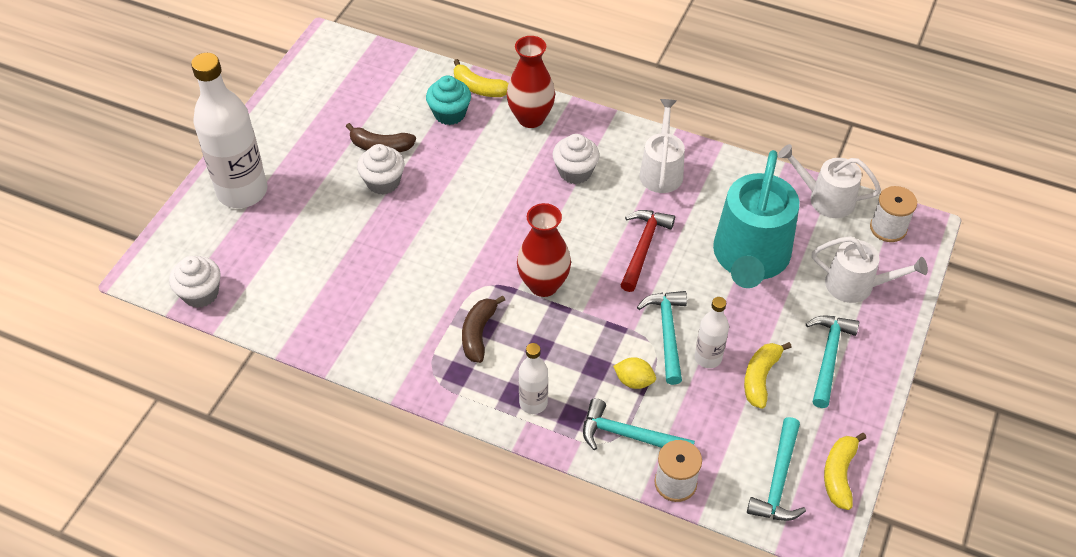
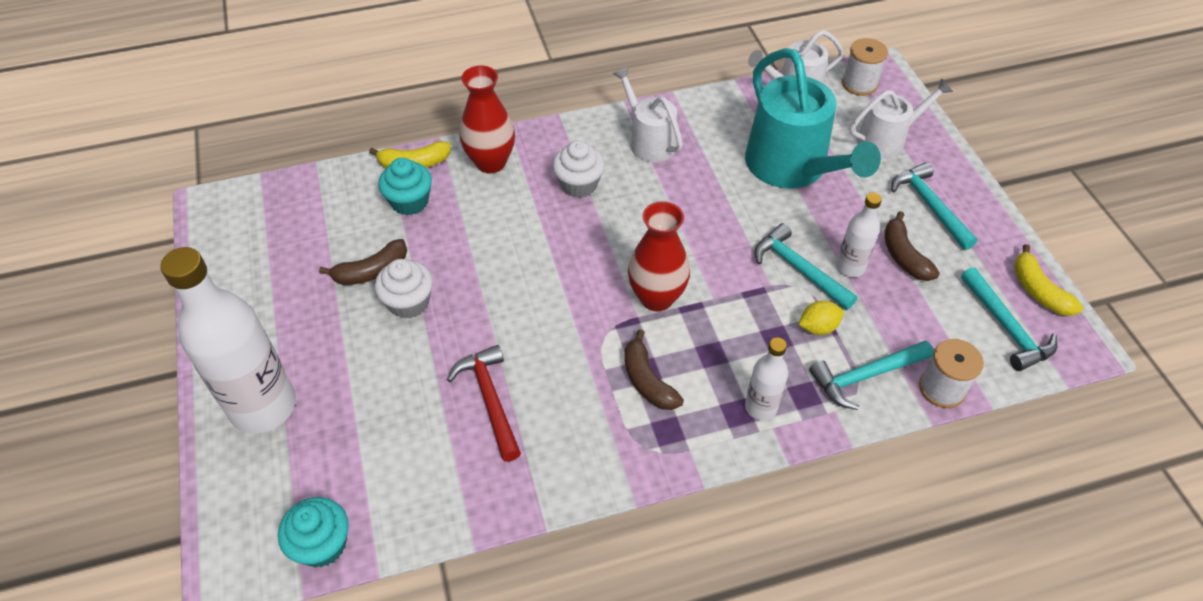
camera: 40 degrees left, 0 degrees up
white cupcake [169,256,221,308] -> turquoise cupcake [278,497,349,568]
red hammer [621,210,675,292] -> red hammer moved to [447,345,521,462]
yellow banana [744,342,792,409] -> brown banana [884,211,940,281]

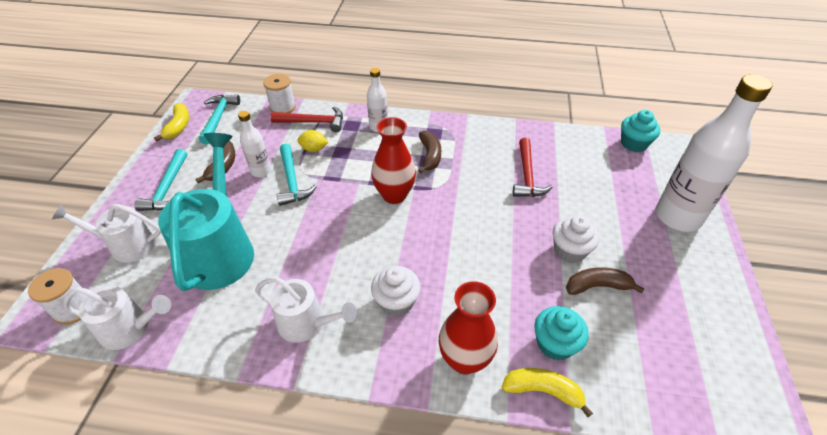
camera: 155 degrees left, 5 degrees down
white watering can [613,66,683,162] -> white watering can turned 60 degrees counterclockwise [255,277,357,343]
turquoise hammer [809,341,933,410] -> red hammer [270,106,343,132]

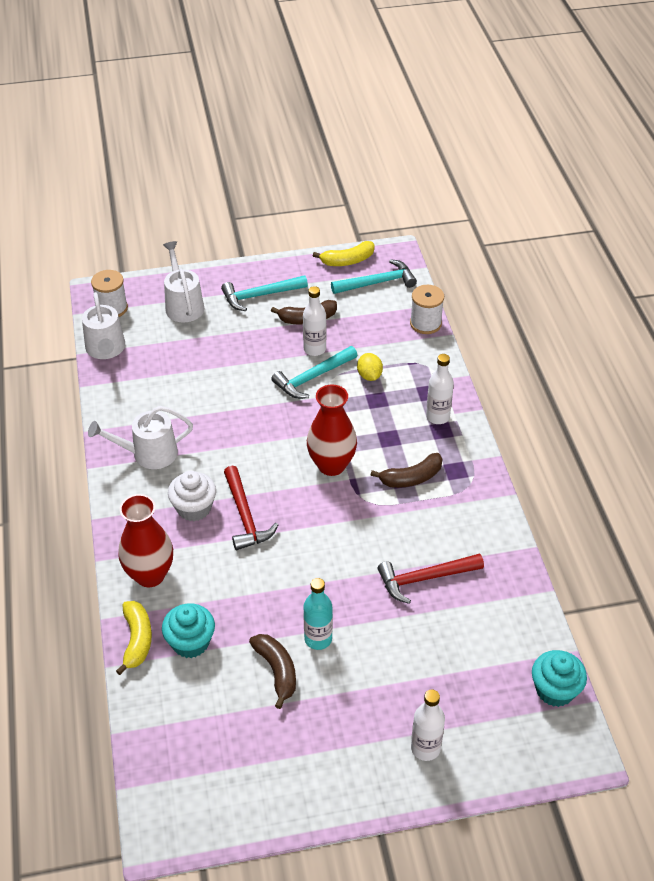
camera: 70 degrees right, 0 degrees up
turquoise watering can [158,133,254,291] -> none
white watering can [255,277,357,343] -> white watering can turned 75 degrees clockwise [88,406,193,469]
red hammer [270,106,343,132] -> red hammer moved to [224,465,278,550]
white cupcake [552,215,599,263] -> turquoise bottle [303,578,333,650]
white bottle [656,74,773,232] -> white bottle [411,689,445,761], size x0.49

